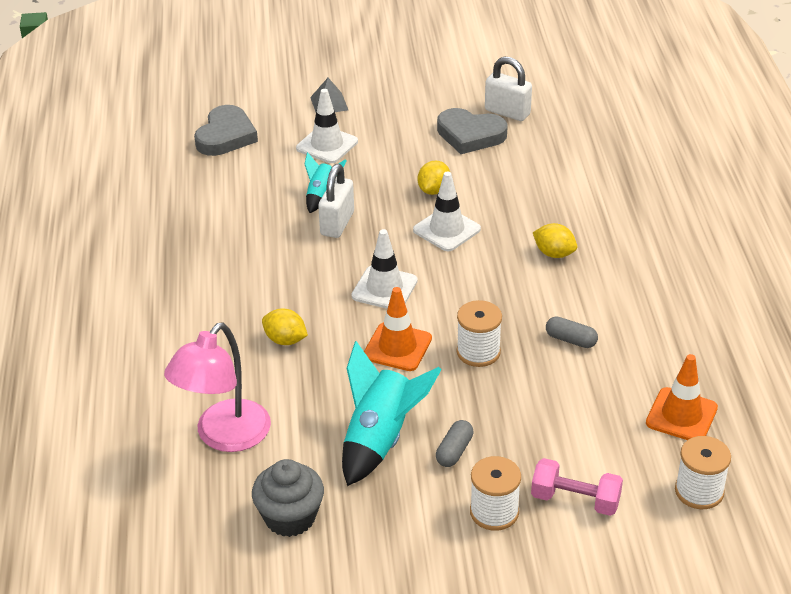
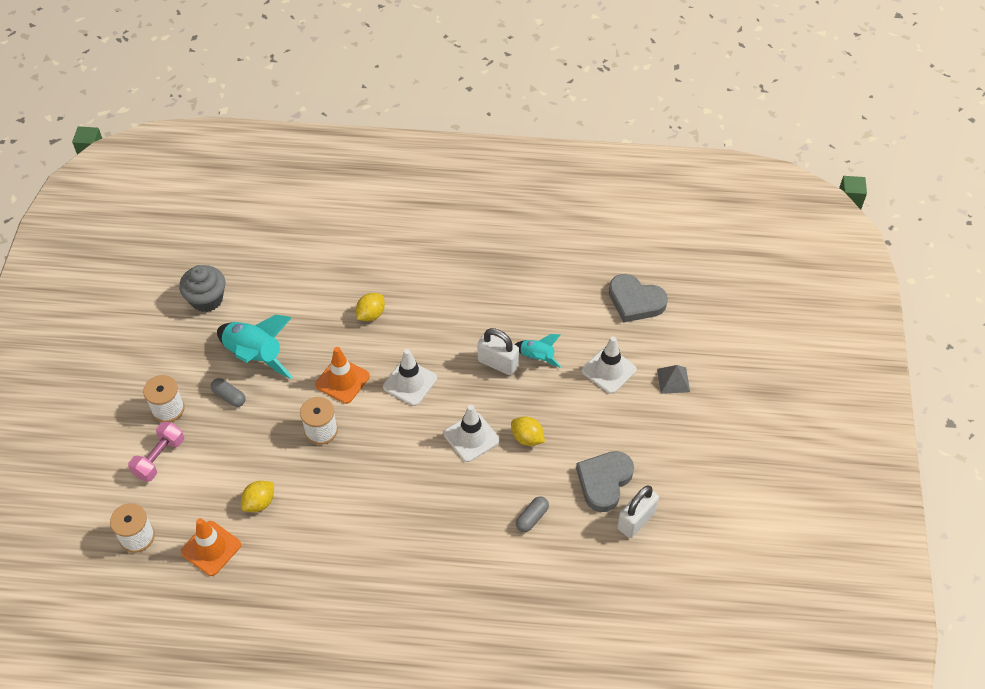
camera: 100 degrees right, 15 degrees up
pink lamp [164,323,271,452] -> none
yellow lemon [533,223,577,258] -> yellow lemon moved to [241,481,274,512]
grey capsule [546,316,598,348] -> grey capsule moved to [516,496,549,532]

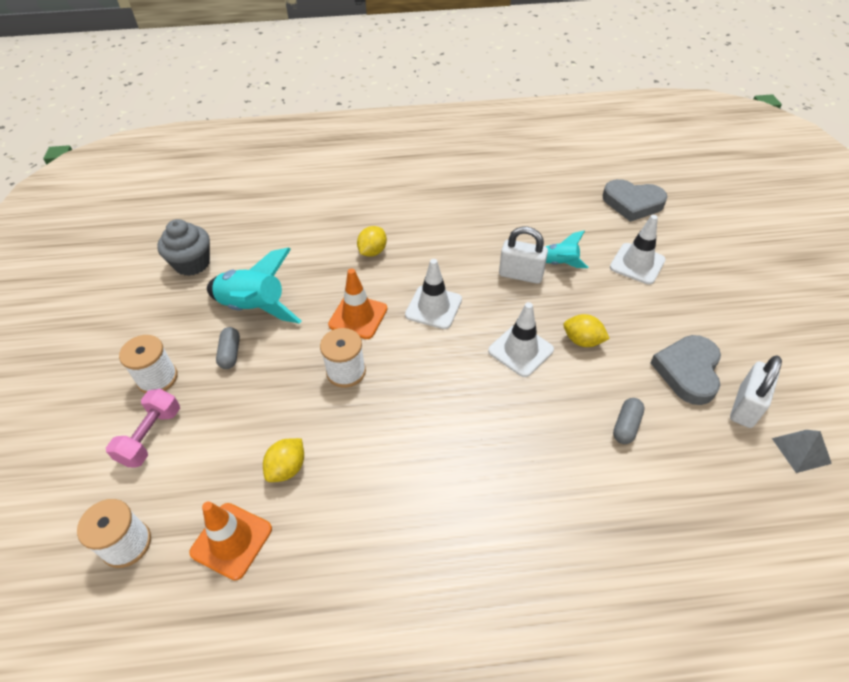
camera: 10 degrees left, 5 degrees down
grey capsule [211,378,245,407] -> grey capsule turned 60 degrees clockwise [216,327,240,369]
grey pyramid [657,365,690,394] -> grey pyramid moved to [772,430,832,473]

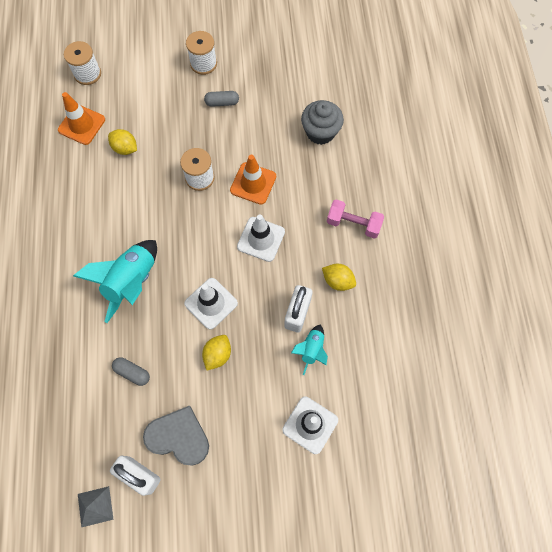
camera: 90 degrees right, 20 degrees up
pink dumbbell [106,389,180,467] -> pink dumbbell moved to [327,200,384,239]
grey cupcake [157,219,210,276] -> grey cupcake moved to [301,100,344,145]
turquoise rocket [207,248,302,324] -> turquoise rocket moved to [73,240,157,323]
yellow lemon [357,226,387,257] -> yellow lemon moved to [322,264,356,291]
grey heart [602,179,667,222] -> none

